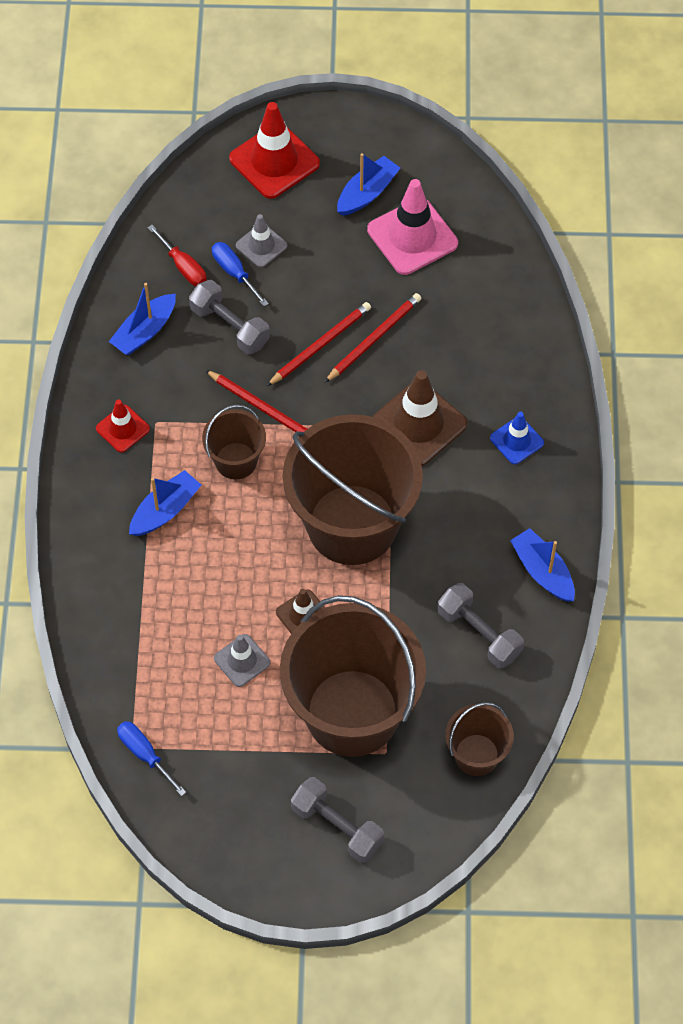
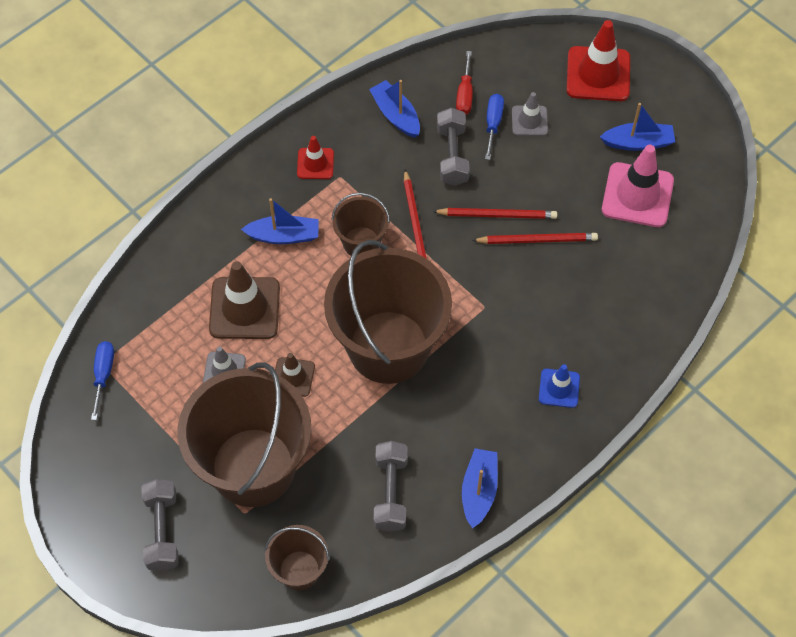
camera: 45 degrees right, 0 degrees up
blue boat [109,283,176,355] -> blue boat turned 60 degrees clockwise [369,80,420,138]
brown traffic cone [372,370,467,466] -> brown traffic cone moved to [209,261,280,339]

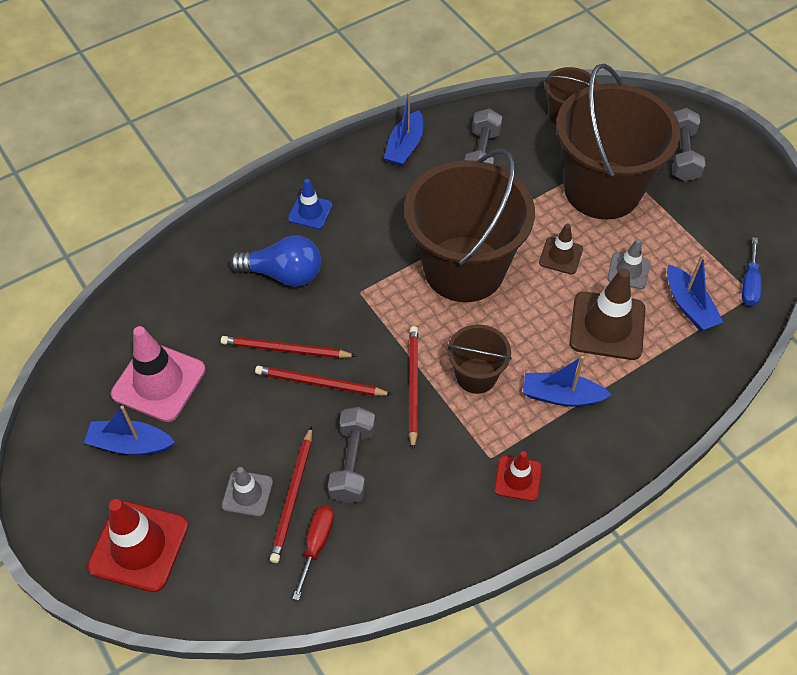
camera: 170 degrees left, 5 degrees down
blue boat [369,80,420,138] -> blue boat moved to [667,254,723,331]
blue screwdriver [485,94,504,160] -> red pencil [270,426,312,563]
none -> blue light bulb [230,235,321,287]

